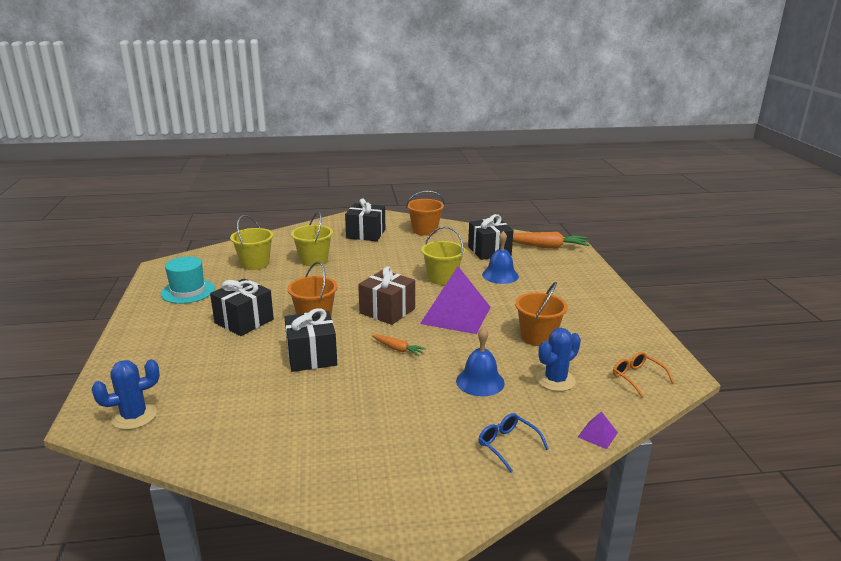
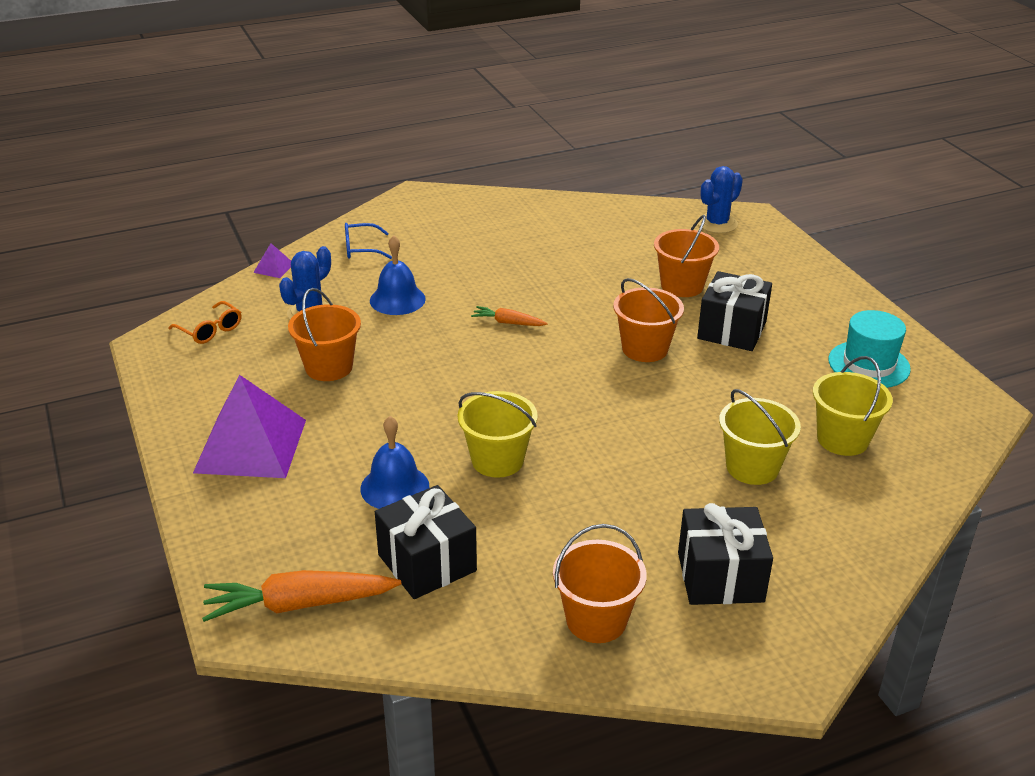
camera: 165 degrees right, 10 degrees up
black gift [284,308,337,372] -> none
brown gift [358,266,415,325] -> none
purple pyramid [420,266,490,334] -> purple pyramid moved to [193,375,306,478]
blue glasses [478,413,549,472] -> blue glasses turned 135 degrees clockwise [345,223,392,259]
none -> orange bucket [654,215,719,297]

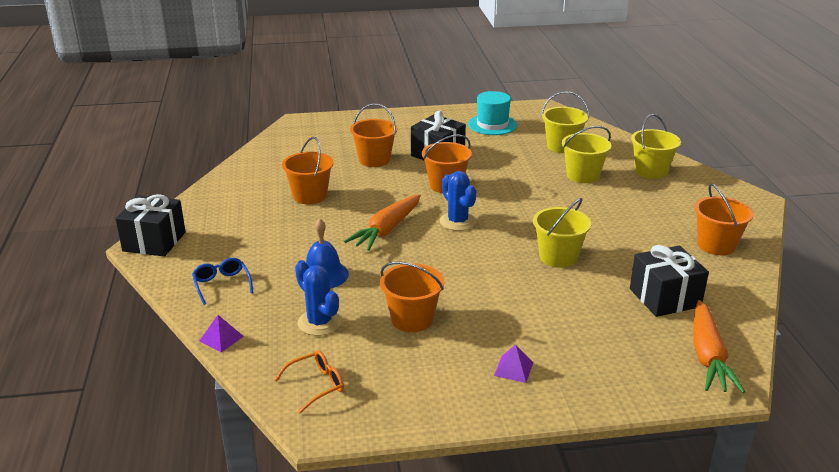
camera: 75 degrees left, 5 degrees down
purple pyramid [193,375,306,478] -> purple pyramid [494,345,533,383], size x0.40
blue glasses [345,223,392,259] -> blue glasses turned 150 degrees clockwise [192,258,253,305]
blue bell [360,416,429,509] -> none
orange carrot [471,306,548,326] -> orange carrot [344,194,421,251], size x1.88
black gift [678,503,773,605] -> black gift moved to [115,194,186,257]
blue cactus [697,166,743,233] -> blue cactus moved to [440,171,476,231]
none -> orange bucket [282,137,333,204]
none -> yellow bucket [631,114,681,179]

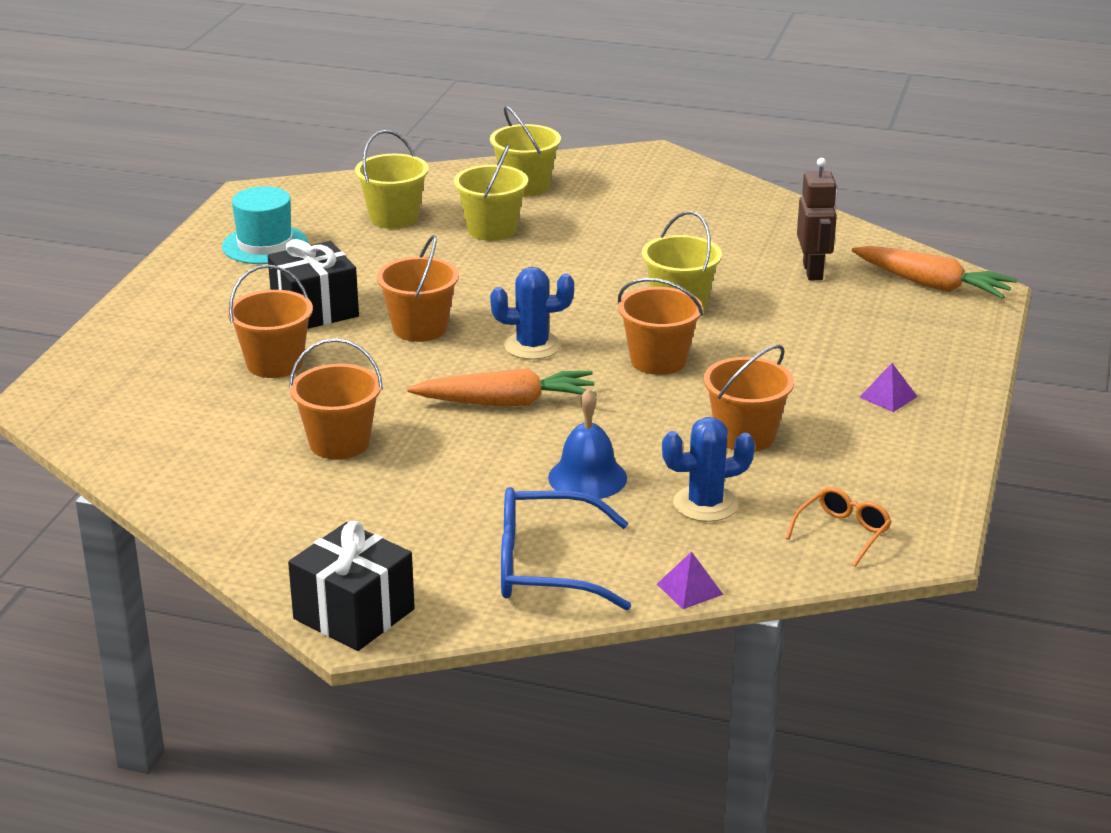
camera: 65 degrees left, 0 degrees up
blue glasses [192,258,253,305] -> blue glasses [501,487,631,610], size x1.78
orange glasses [275,350,344,414] -> orange glasses turned 45 degrees clockwise [786,487,892,567]
orange carrot [344,194,421,251] -> orange carrot turned 60 degrees counterclockwise [407,368,597,407]
black gift [630,245,709,317] -> brown robot [797,158,837,280]
orange bucket [695,183,754,255] -> orange bucket moved to [618,278,703,375]

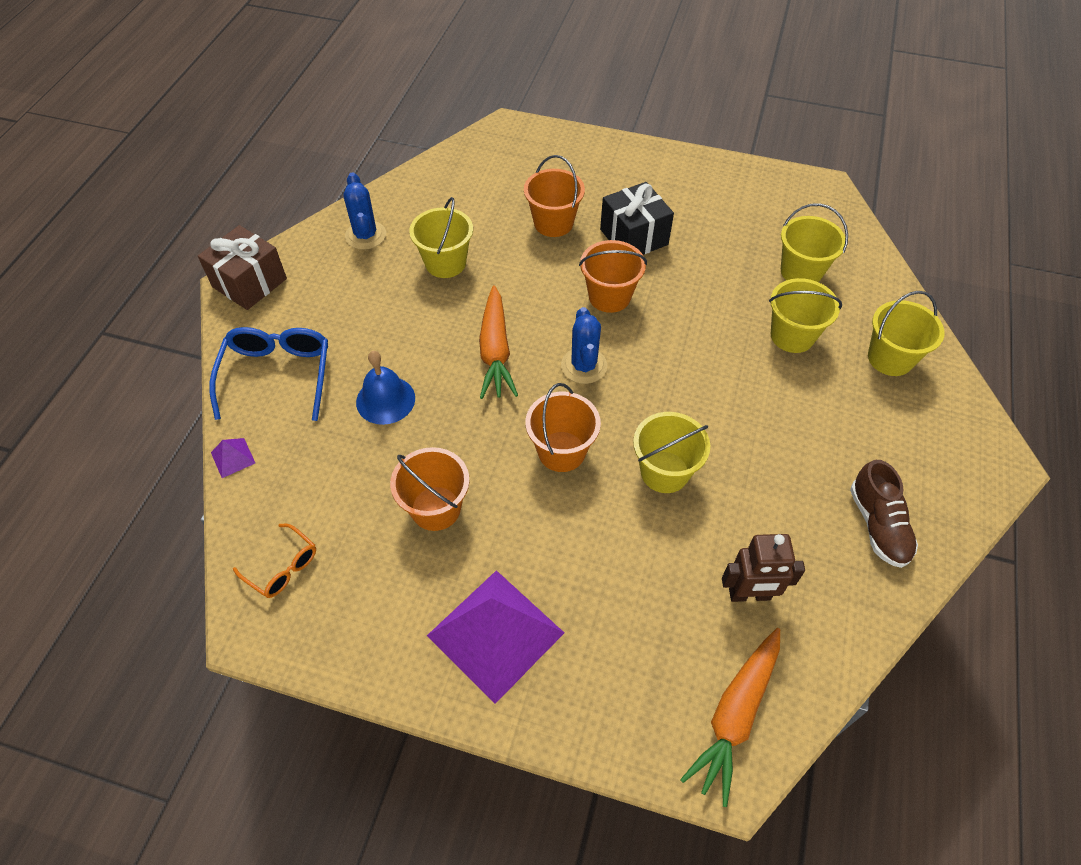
camera: 90 degrees right, 25 degrees up
turquoise hat [222,186,308,264] -> none
black gift [288,521,415,651] -> brown gift [198,225,287,310]
orange bucket [289,338,383,460] -> yellow bucket [409,197,473,278]
blue cactus [662,417,755,522] -> blue cactus moved to [344,172,386,250]
purple pyramid [859,363,917,412] -> purple pyramid [427,570,564,704], size x2.47
none -> brown shoe [850,460,918,568]

